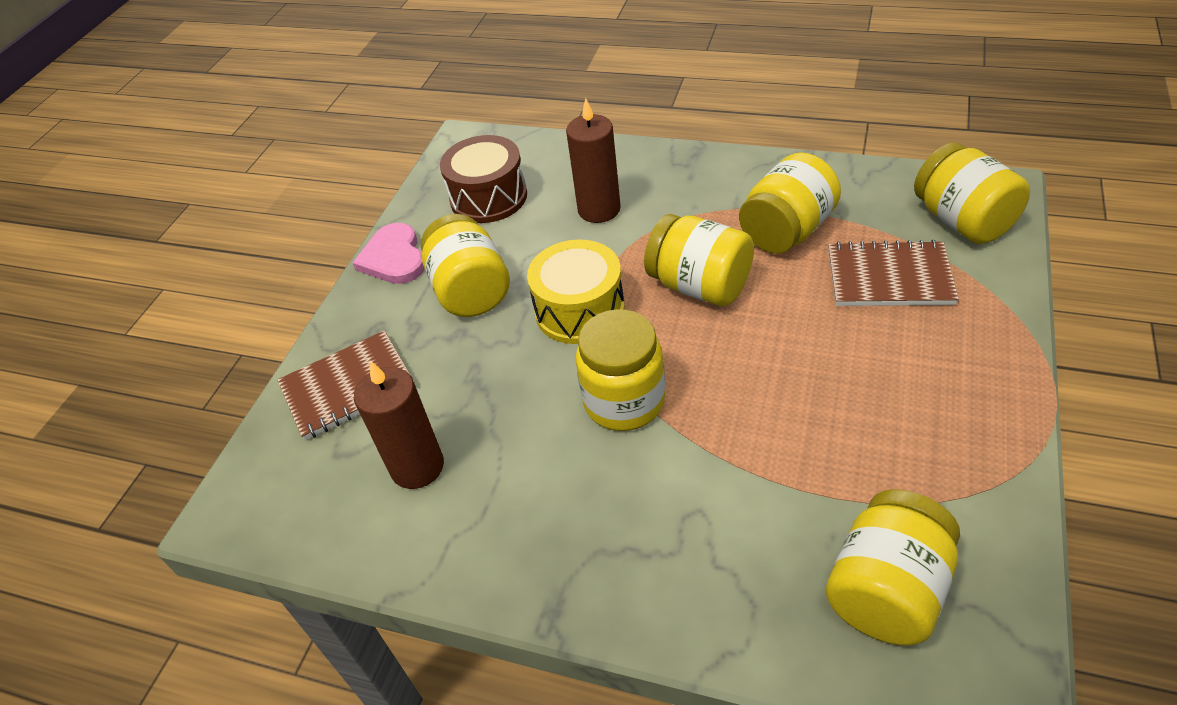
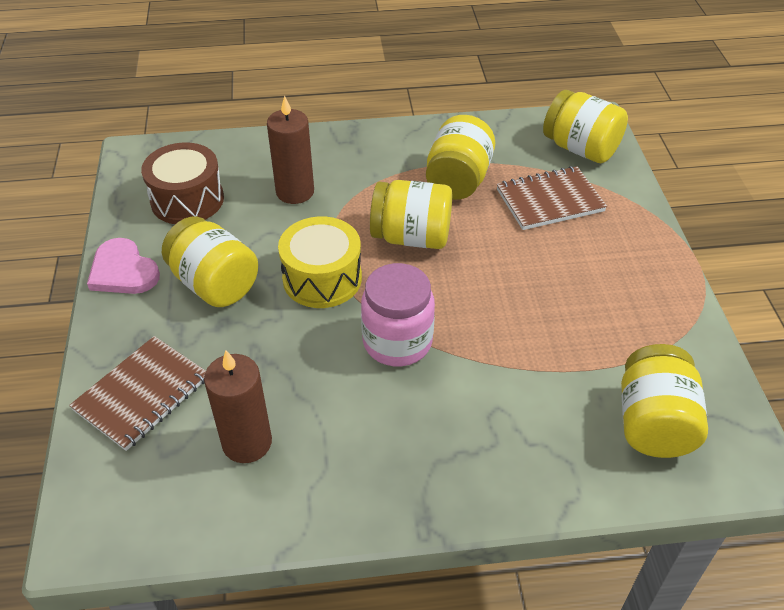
camera: 30 degrees left, 0 degrees up
yellow jar [576,309,665,431] -> pink jar [361,263,435,366]

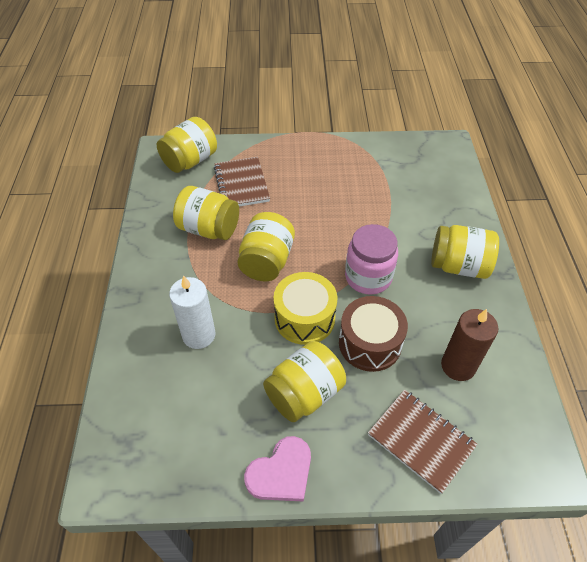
camera: 85 degrees left, 5 degrees up
brown drum [141,143,224,224] -> brown drum moved to [339,296,408,372]
brown candle [267,95,314,204] -> white candle [169,275,216,349]
yellow jar [621,344,708,458] -> yellow jar moved to [431,225,499,279]

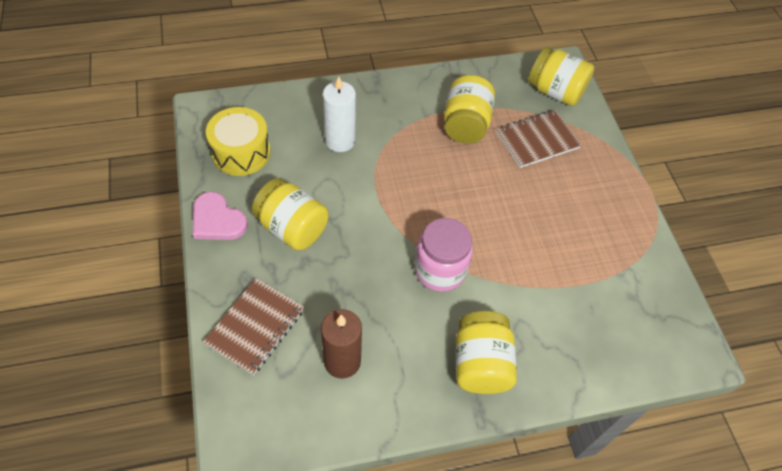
camera: 75 degrees right, 5 degrees up
yellow jar [237,212,295,281] -> none
yellow drum [273,272,337,345] -> yellow drum moved to [206,107,270,176]
brown drum [339,296,408,372] -> none

